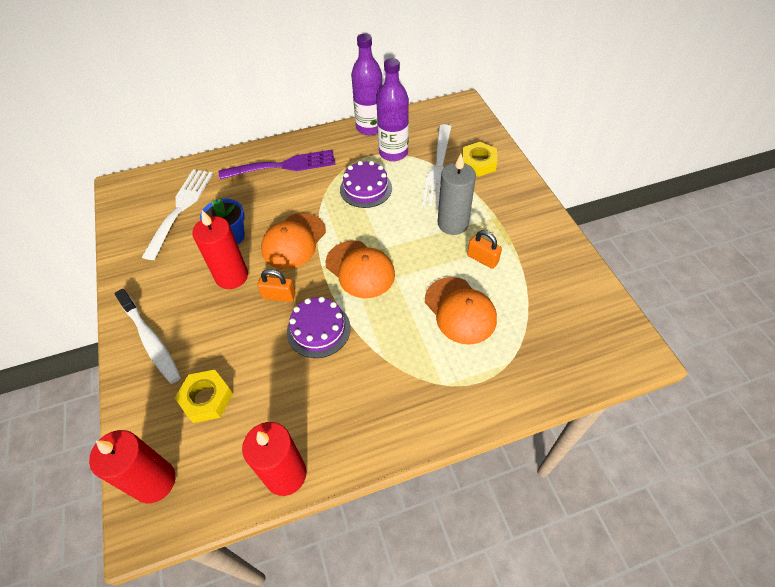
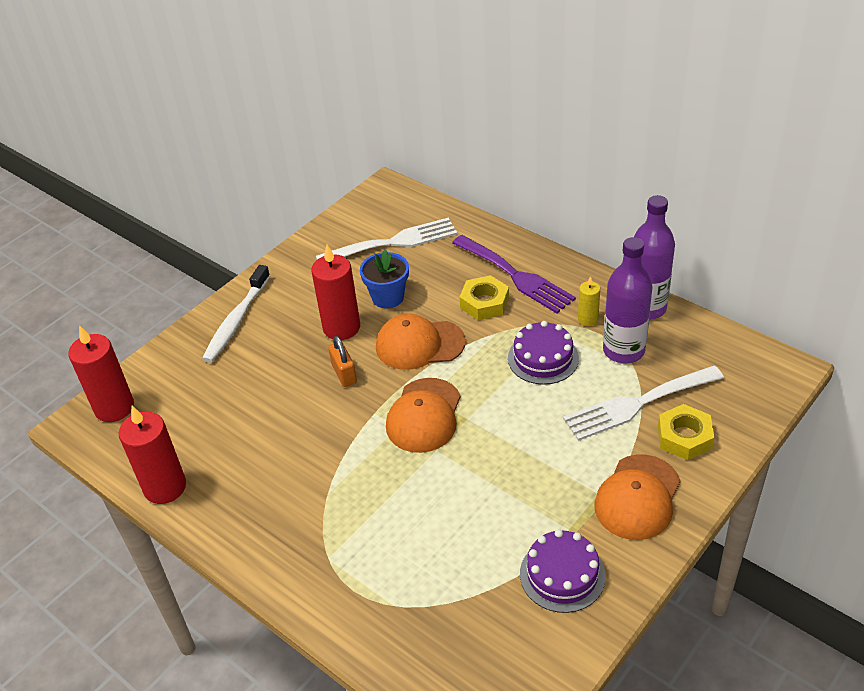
camera: 60 degrees right, 10 degrees down
yellow nut [175,370,233,423] -> yellow nut moved to [459,275,509,320]
purple cake [287,297,351,358] -> purple cake moved to [520,529,606,613]
orange cap [425,277,497,345] -> orange cap moved to [594,454,680,540]
grey candle [438,154,476,235] -> none
orange padlock [467,230,502,269] -> none
none -> yellow candle [578,276,600,326]

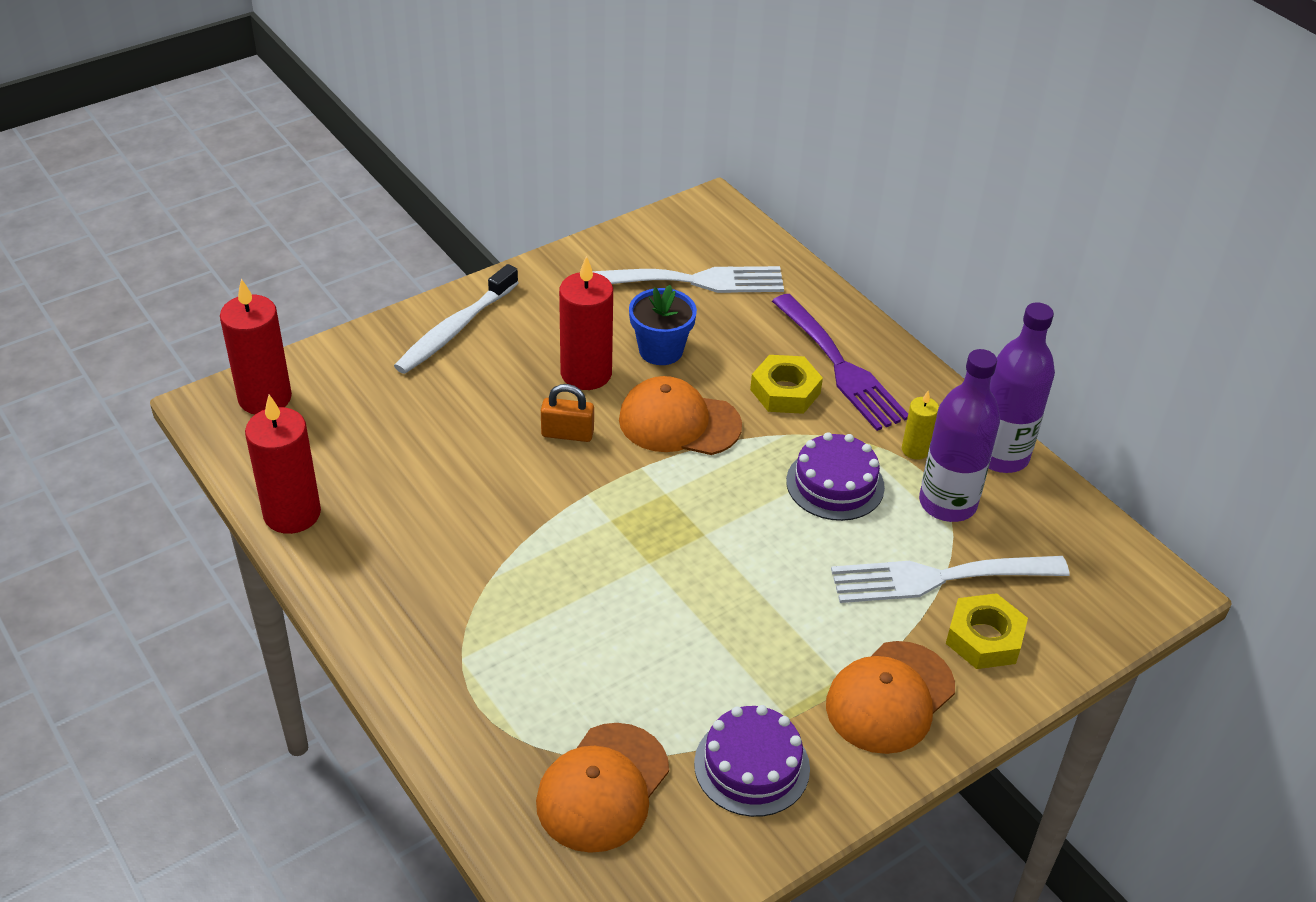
camera: 10 degrees right, 0 degrees up
orange padlock [328,336,357,387] -> orange padlock turned 75 degrees counterclockwise [541,384,594,442]
orange cap [386,378,461,453] -> orange cap moved to [536,723,669,853]

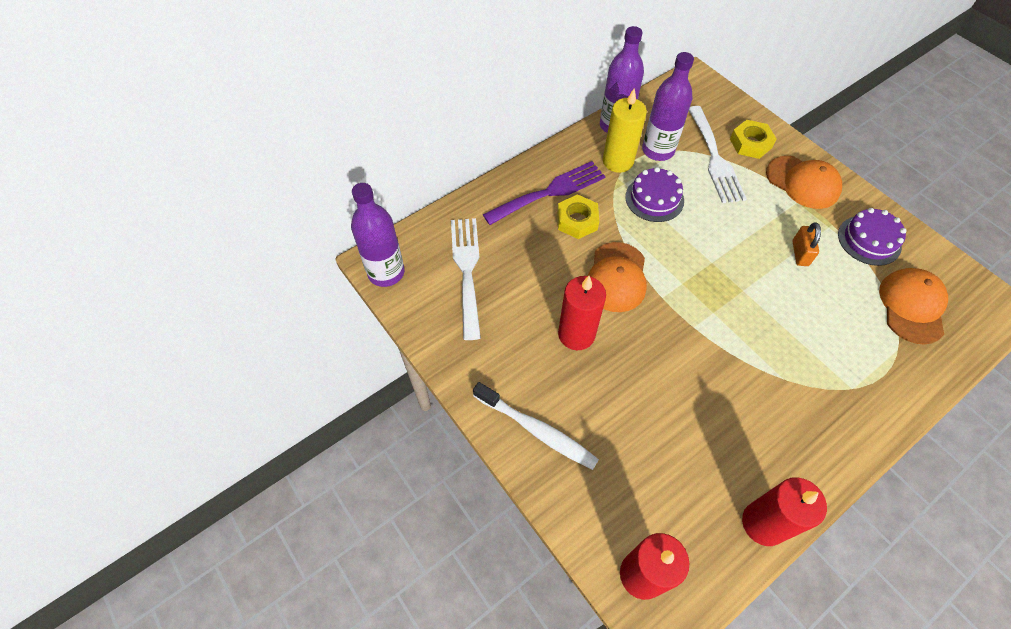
camera: 90 degrees left, 15 degrees up
orange cap [536,723,669,853] -> orange cap turned 105 degrees counterclockwise [879,268,948,345]
orange padlock [541,384,594,442] -> orange padlock moved to [792,222,821,266]
blue flower pot [629,285,697,365] -> none
yellow candle [902,391,939,460] -> yellow candle [603,88,647,173], size x1.89
none -> purple bottle [351,183,404,287]

